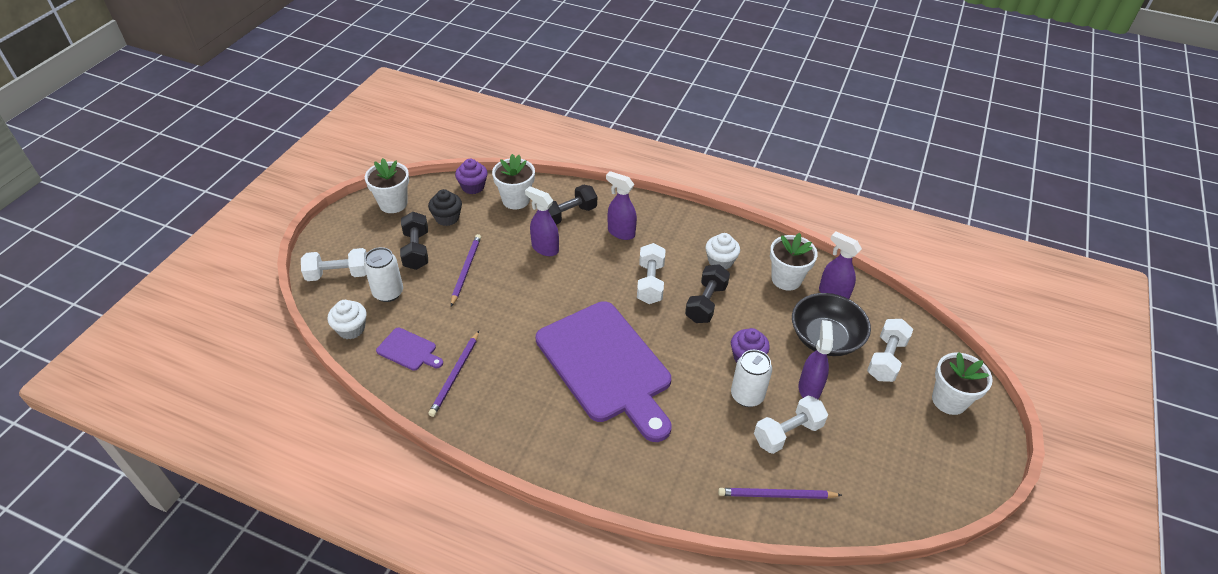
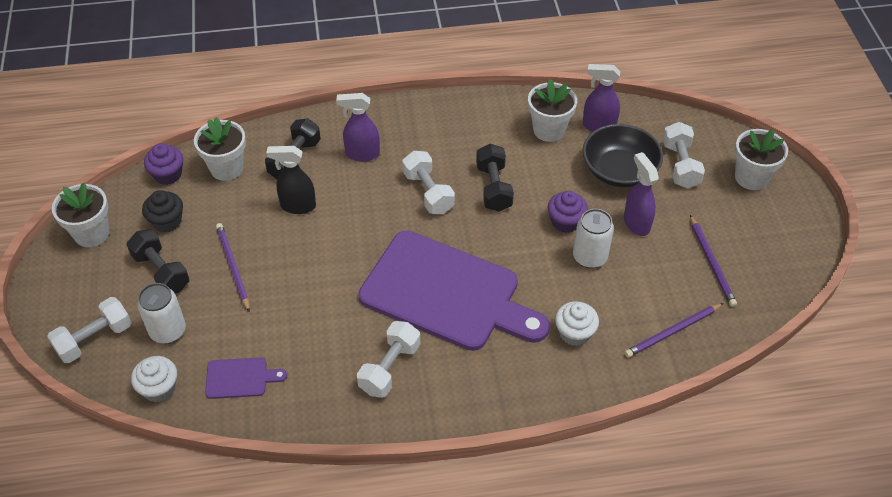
camera: 30 degrees left, 5 degrees up
purple pencil [428,331,479,417] -> purple pencil moved to [690,215,737,307]
purple spray bottle [525,186,559,256] -> black spray bottle [266,146,316,214]
white cupcake [705,233,740,269] -> white cupcake moved to [555,301,599,346]
white dumbbell [754,396,828,454] -> white dumbbell moved to [357,321,420,398]

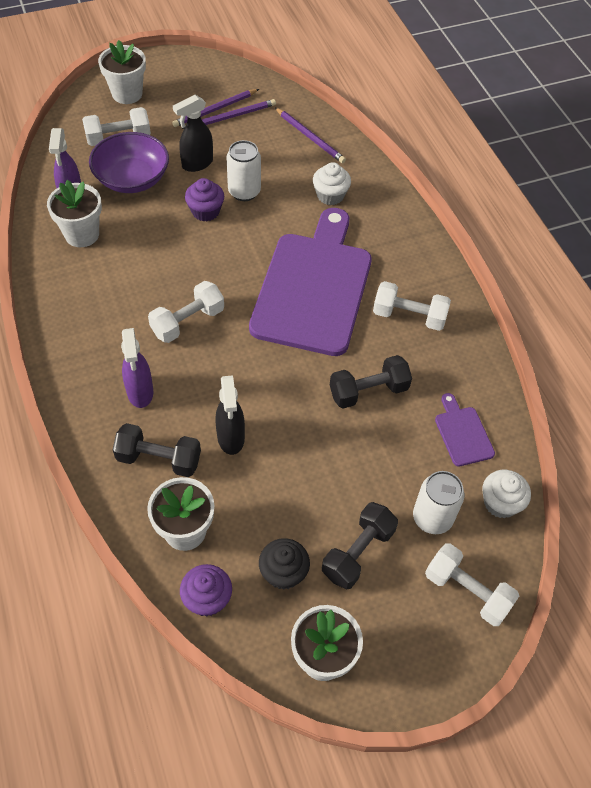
camera: 105 degrees left, 5 degrees up
purple pencil [216,223,250,312] -> purple pencil moved to [172,89,259,127]
black dumbbell [476,144,514,212] -> black dumbbell moved to [330,355,412,409]
black bowl [583,124,663,187] -> purple bowl [89,132,169,193]
purple spray bottle [624,152,659,236] -> black spray bottle [173,95,213,172]

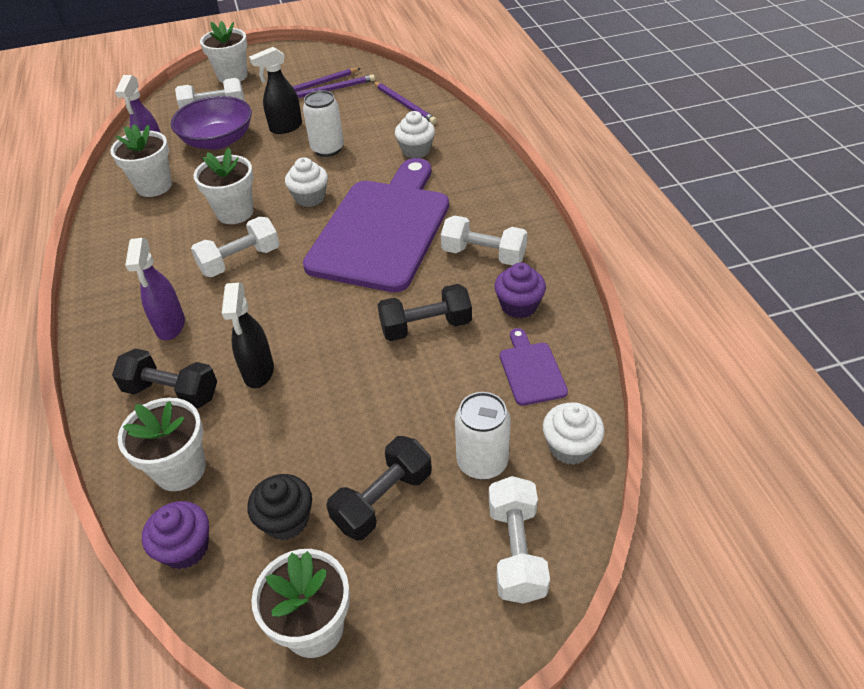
camera: 10 degrees right, 10 degrees down
purple cupcake [185,178,224,221] -> purple cupcake moved to [494,263,546,319]
white dumbbell [425,543,519,626] -> white dumbbell turned 45 degrees clockwise [489,476,550,604]
none -> white flower pot [194,148,254,224]
none -> white cupcake [285,157,328,207]

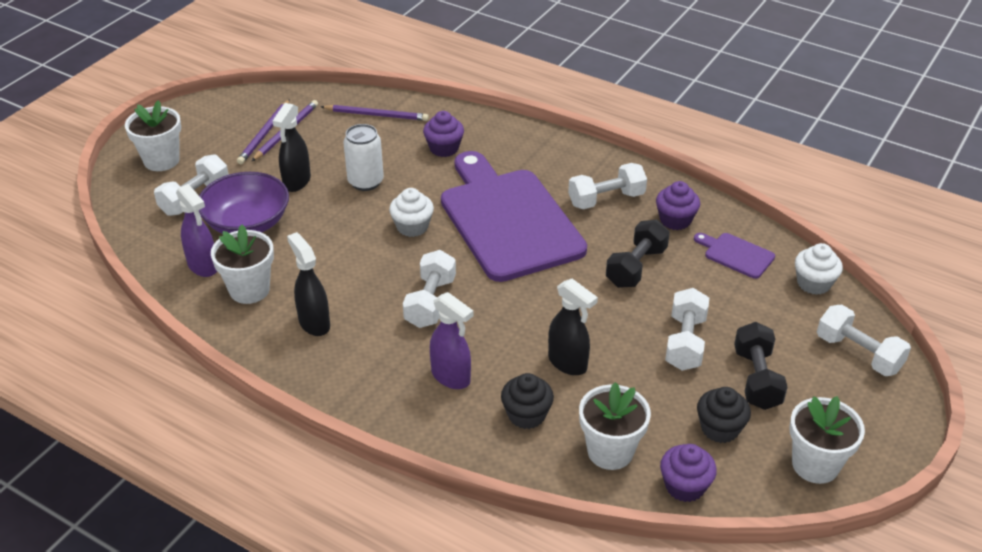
camera: 45 degrees left, 5 degrees down
black dumbbell [112,348,217,409] -> black cupcake [501,373,554,429]
white flower pot [194,148,254,224] -> none
white cupcake [395,111,435,158] -> purple cupcake [423,111,464,157]
white can [455,392,511,480] -> none
none -> black spray bottle [287,232,330,336]
none -> white dumbbell [665,288,709,371]

